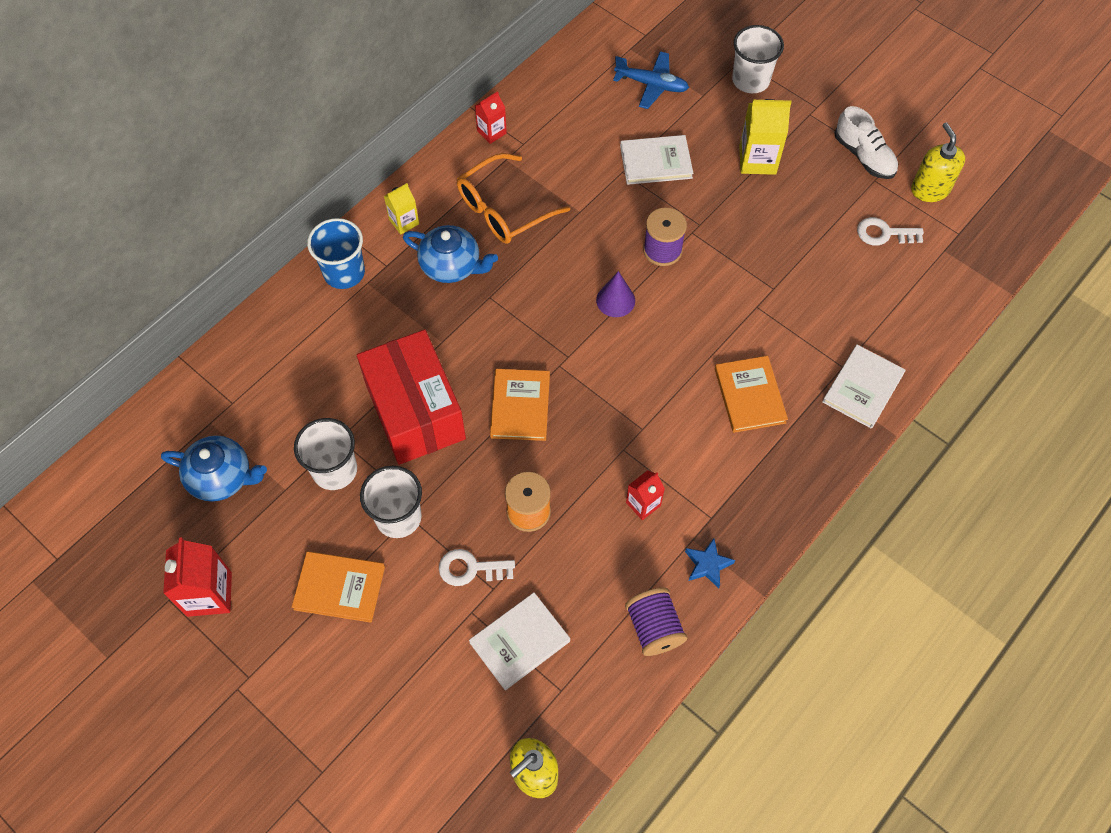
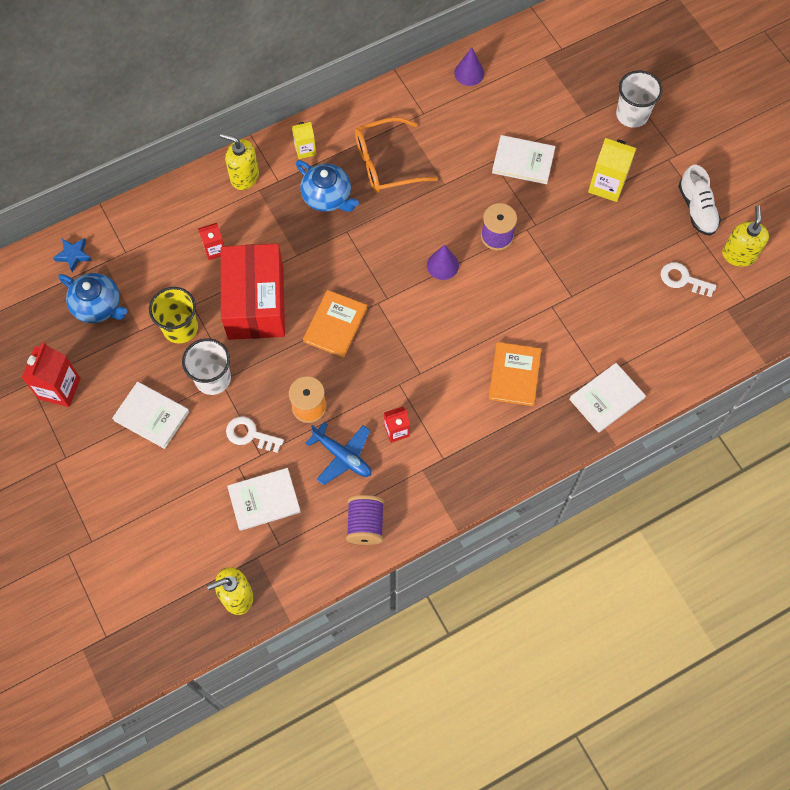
camera: 20 degrees right, 5 degrees up
orange book [292,551,385,623] -> white book [112,382,189,449]
white cup [294,418,357,490] -> yellow cup [149,287,198,344]
blue cup [307,218,365,289] -> yellow soap dispenser [220,133,259,190]
red carton [475,91,507,144] -> red carton moved to [198,223,224,260]
blue plane [613,51,689,109] -> blue plane moved to [306,422,371,485]
blue star [685,539,735,588] -> blue star moved to [53,238,92,273]
none -> purple cone [454,48,484,86]

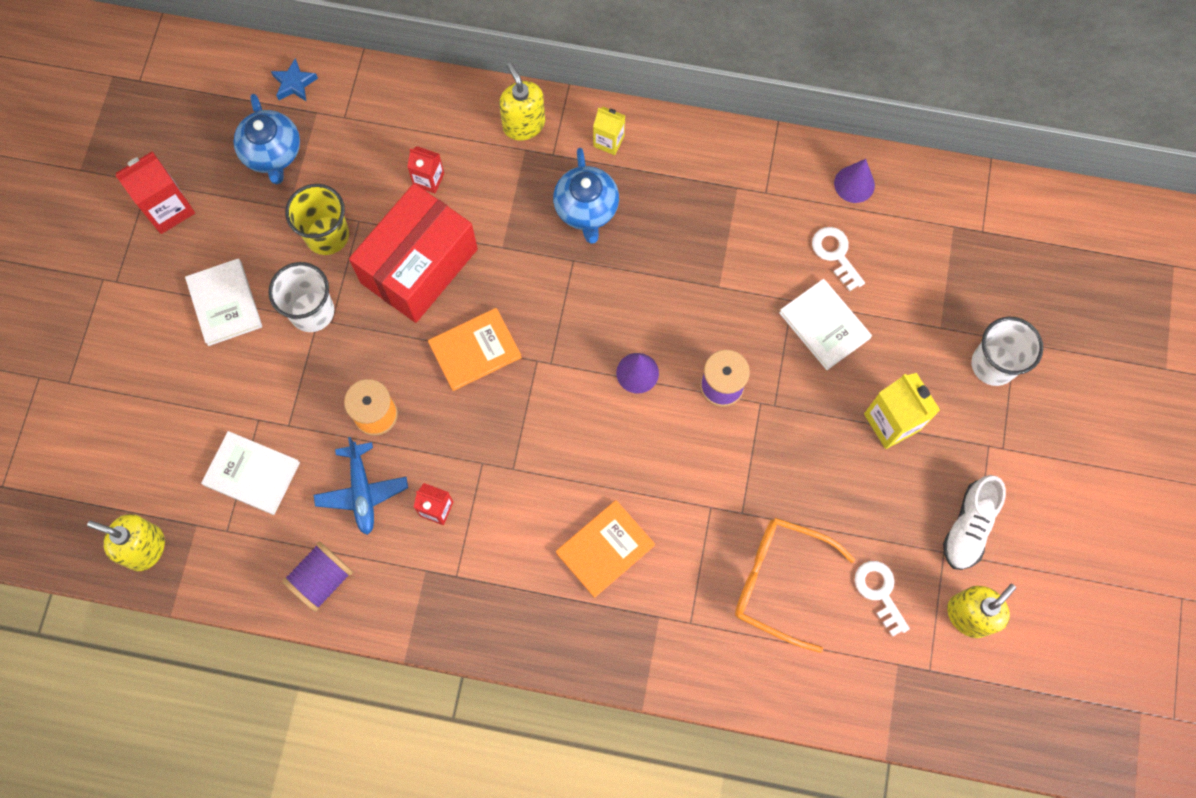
camera: 40 degrees right, 5 degrees up
white key [226,416,284,453] -> white key moved to [812,227,865,291]
orange glasses [355,117,438,193] -> orange glasses moved to [735,517,855,653]
white book [569,363,646,433] -> none

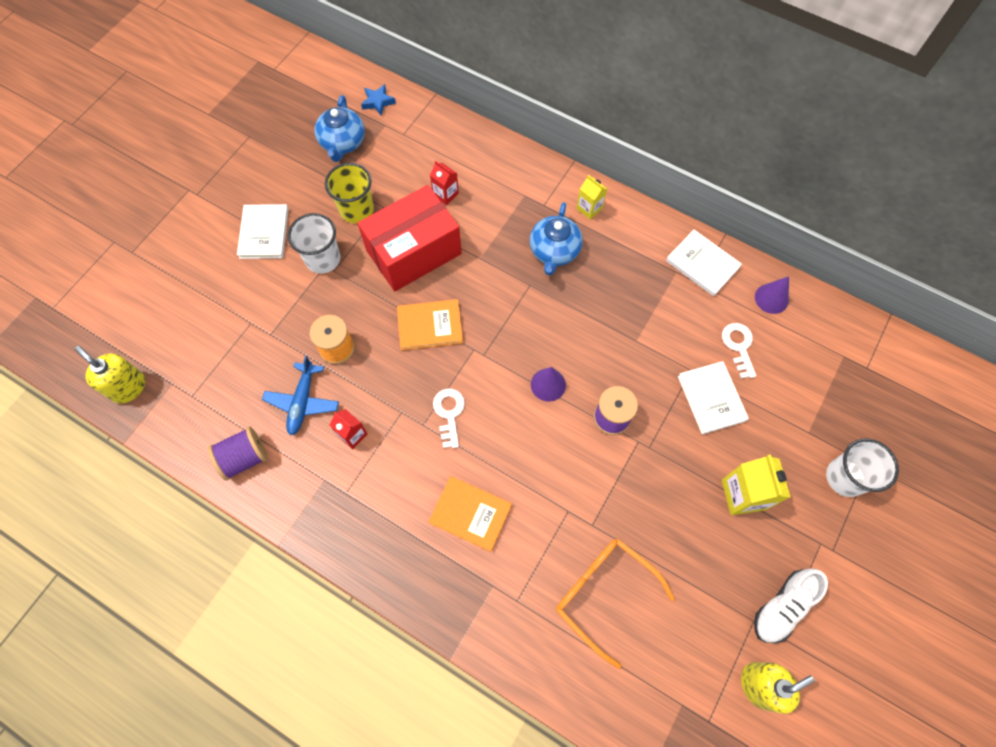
camera: 20 degrees right, 5 degrees down
red carton [115,151,195,234] -> none
white book [201,431,300,515] -> white book moved to [666,230,742,296]
yellow soap dispenser [499,63,545,141] -> none
orange book [556,500,655,598] -> orange book turned 45 degrees clockwise [428,476,512,552]
white key [855,561,910,637] -> white key moved to [433,389,465,448]

